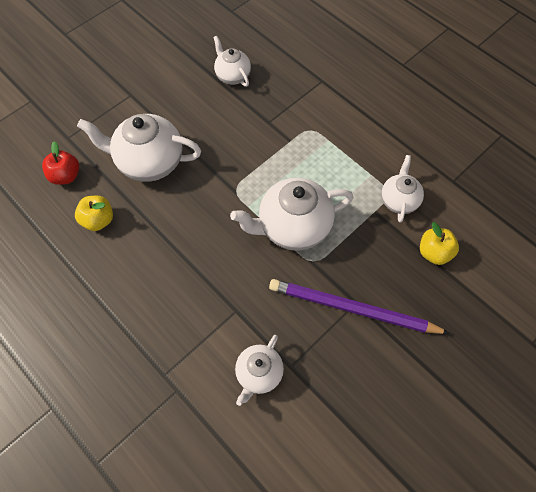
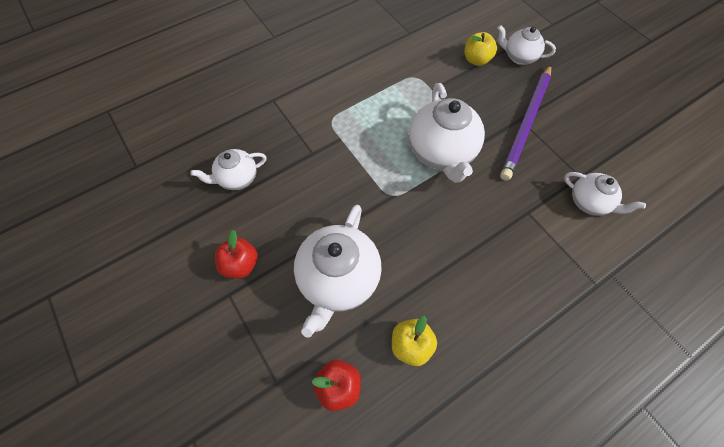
camera: 80 degrees left, 0 degrees up
white teapot [381,155,424,223] -> white teapot moved to [497,25,556,65]
none -> red apple [215,230,258,279]

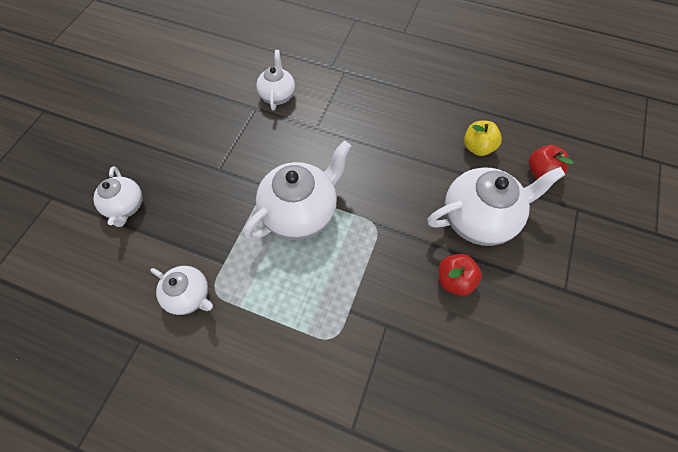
camera: 125 degrees left, 0 degrees up
white teapot [191,149,267,190] -> white teapot moved to [150,266,213,315]
red apple [215,230,258,279] -> red apple moved to [439,254,482,296]
yellow apple [465,32,497,66] -> none
purple pencil [500,64,551,181] -> none

